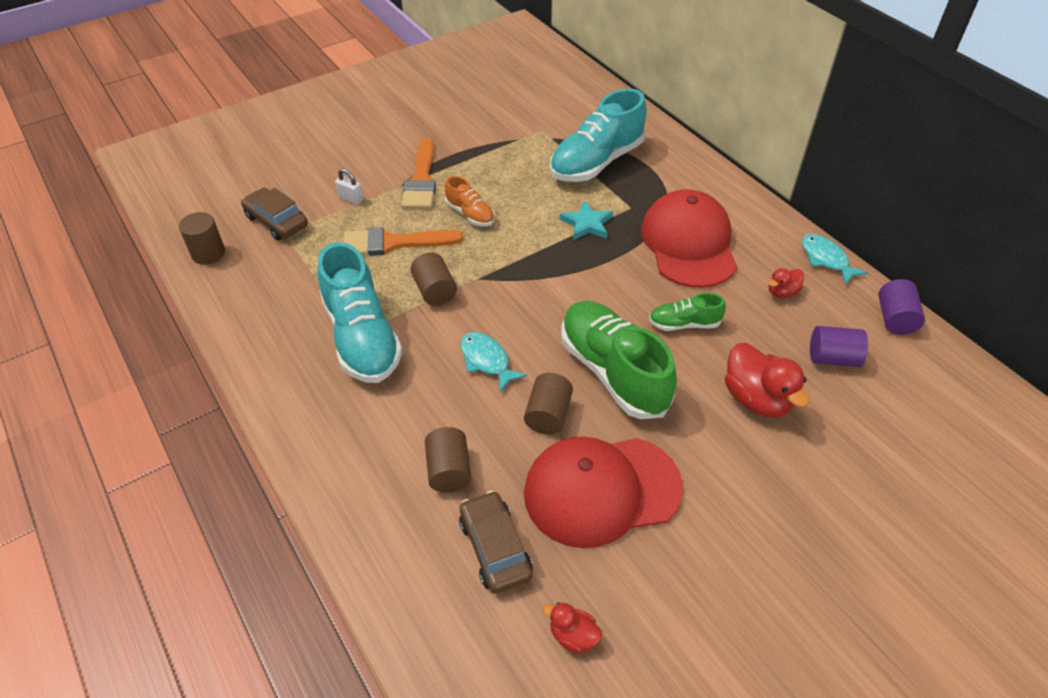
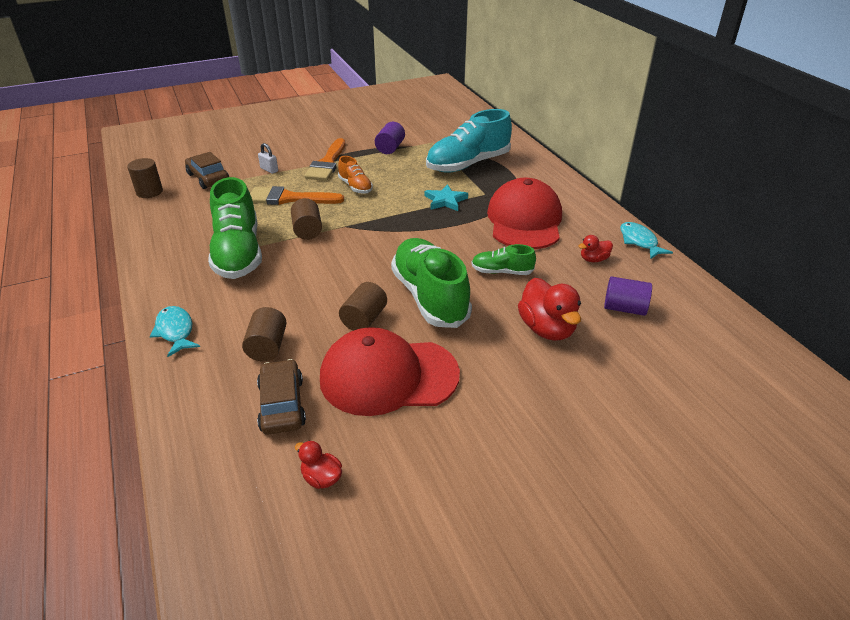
camera: 10 degrees right, 10 degrees down
turquoise shoe [317,242,403,383] -> green shoe [208,177,262,279]
turquoise fish [460,332,527,392] -> turquoise fish moved to [150,306,200,357]
purple cylinder [878,279,925,335] -> purple cylinder moved to [375,122,405,154]

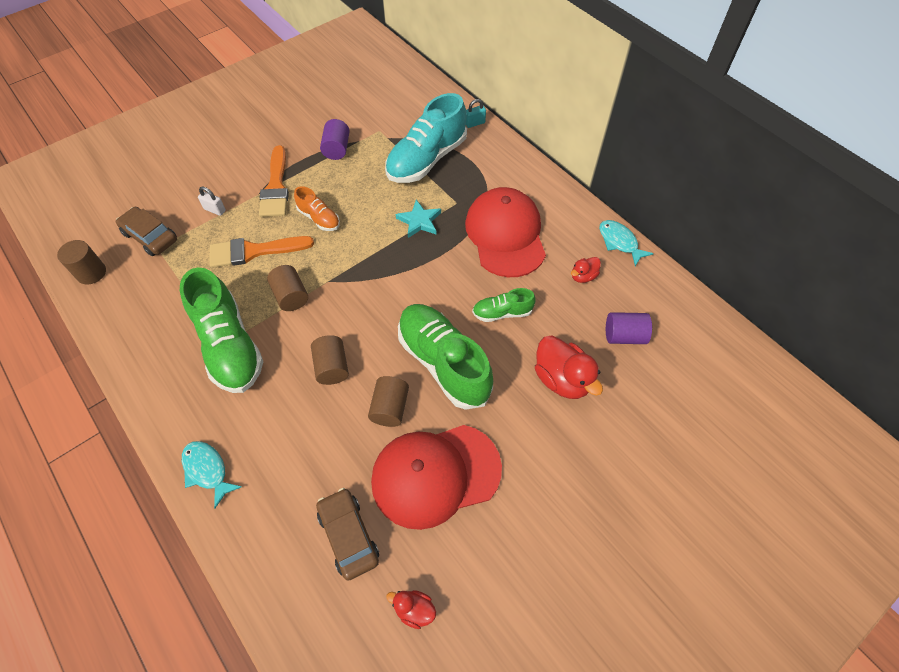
camera: 15 degrees left, 20 degrees up
brown cylinder [242,307,287,361] -> brown cylinder moved to [311,335,349,385]
none -> turquoise padlock [466,99,486,128]

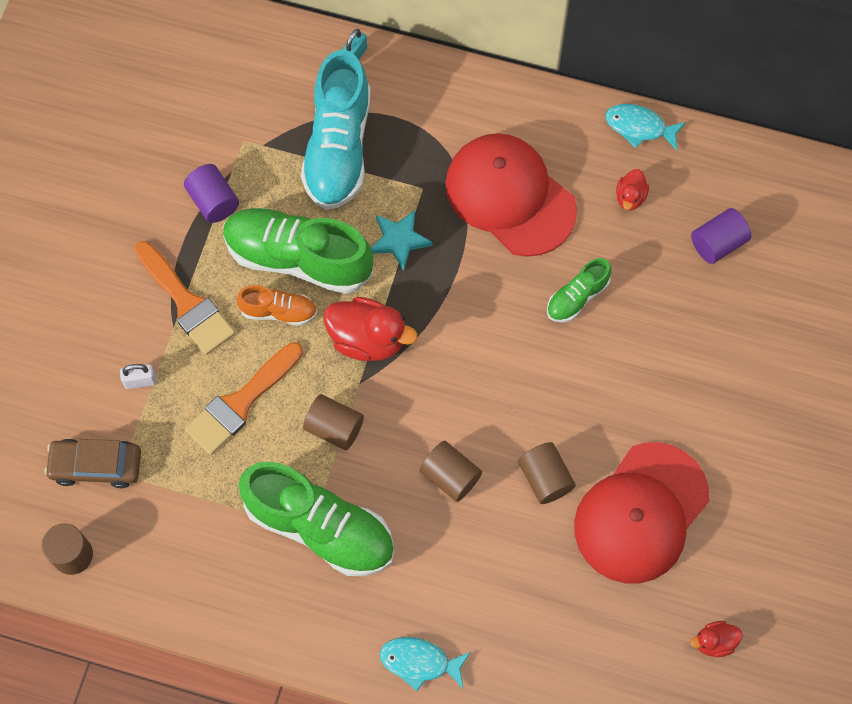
camera: 35 degrees left, 10 degrees up
brown car [316,488,379,581] -> none
green shoe [398,304,493,410] -> green shoe moved to [223,208,374,294]
red duck [535,336,603,399] -> red duck moved to [324,297,418,361]

